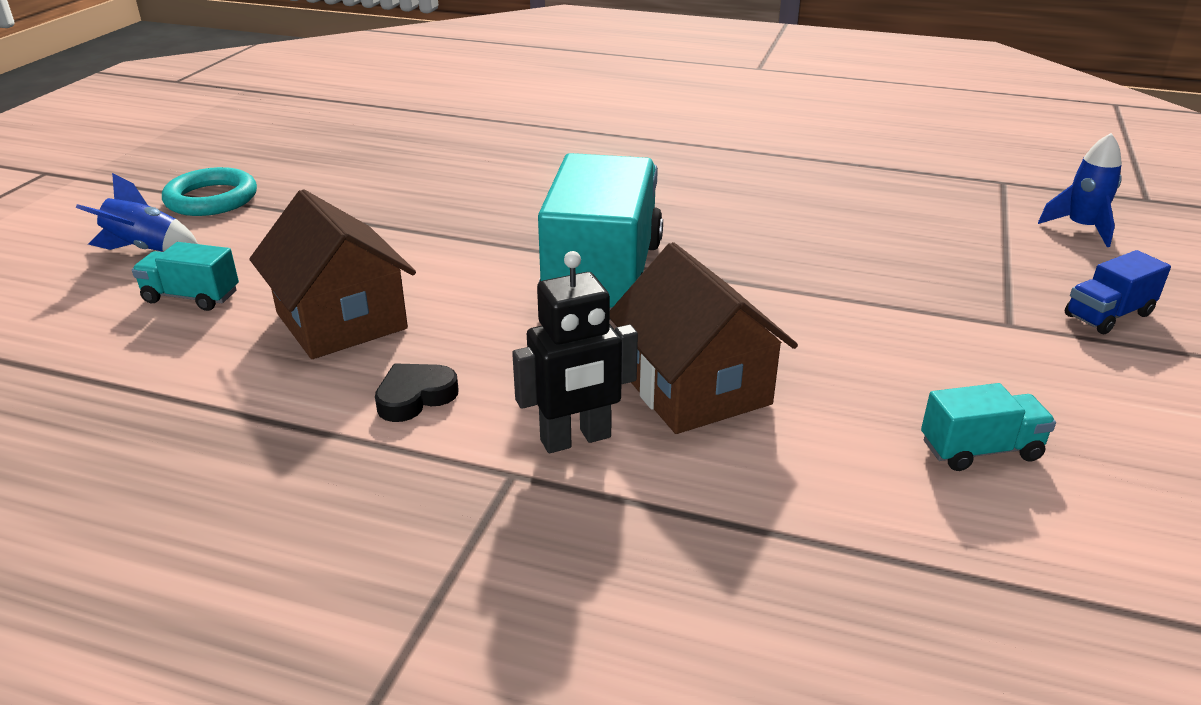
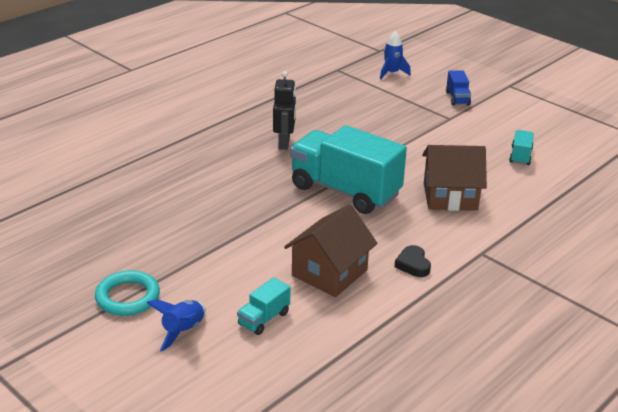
camera: 65 degrees left, 0 degrees up
brown house [249,189,416,359] -> brown house turned 45 degrees counterclockwise [284,204,378,297]
black robot [512,251,638,453] -> black robot moved to [273,71,296,150]

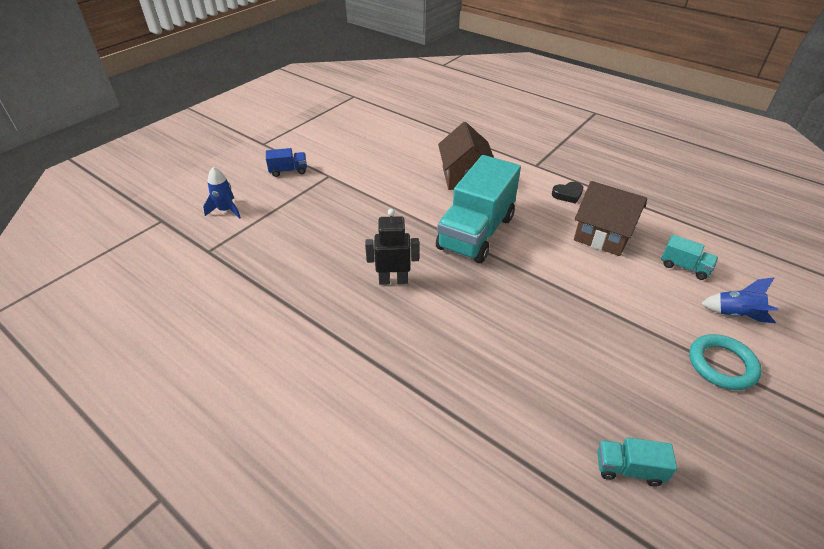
camera: 95 degrees left, 10 degrees up
turquoise truck [509,130,534,165] -> turquoise truck moved to [597,437,677,487]

